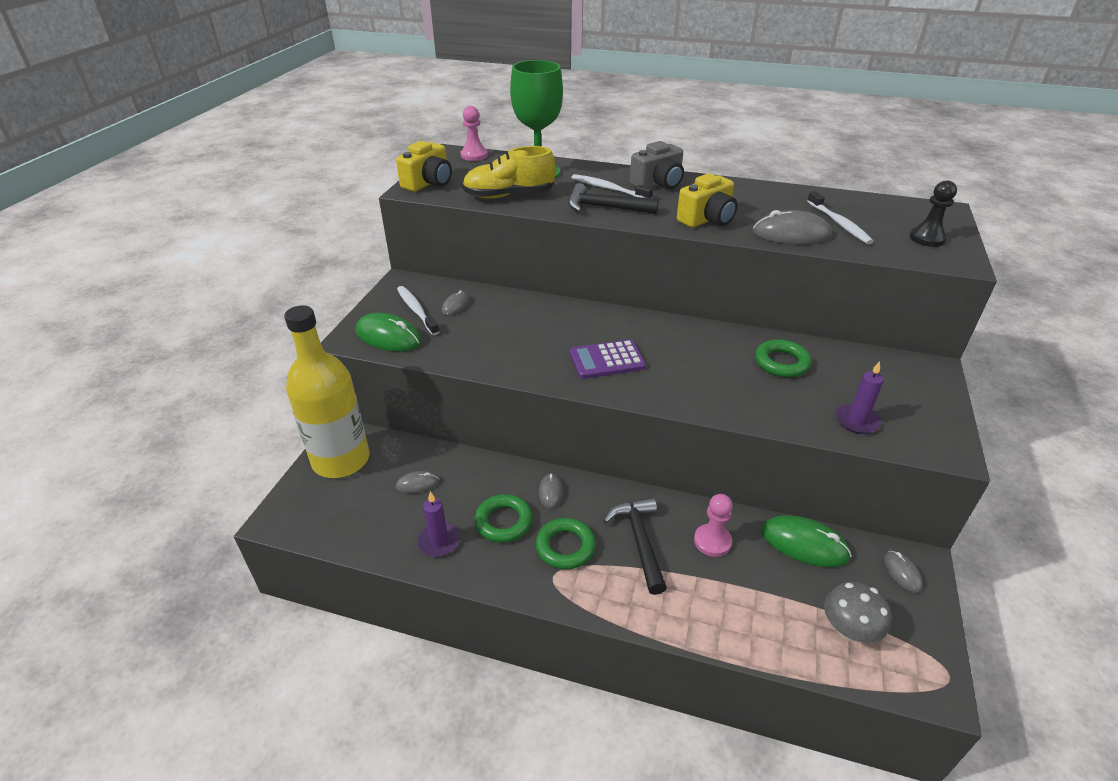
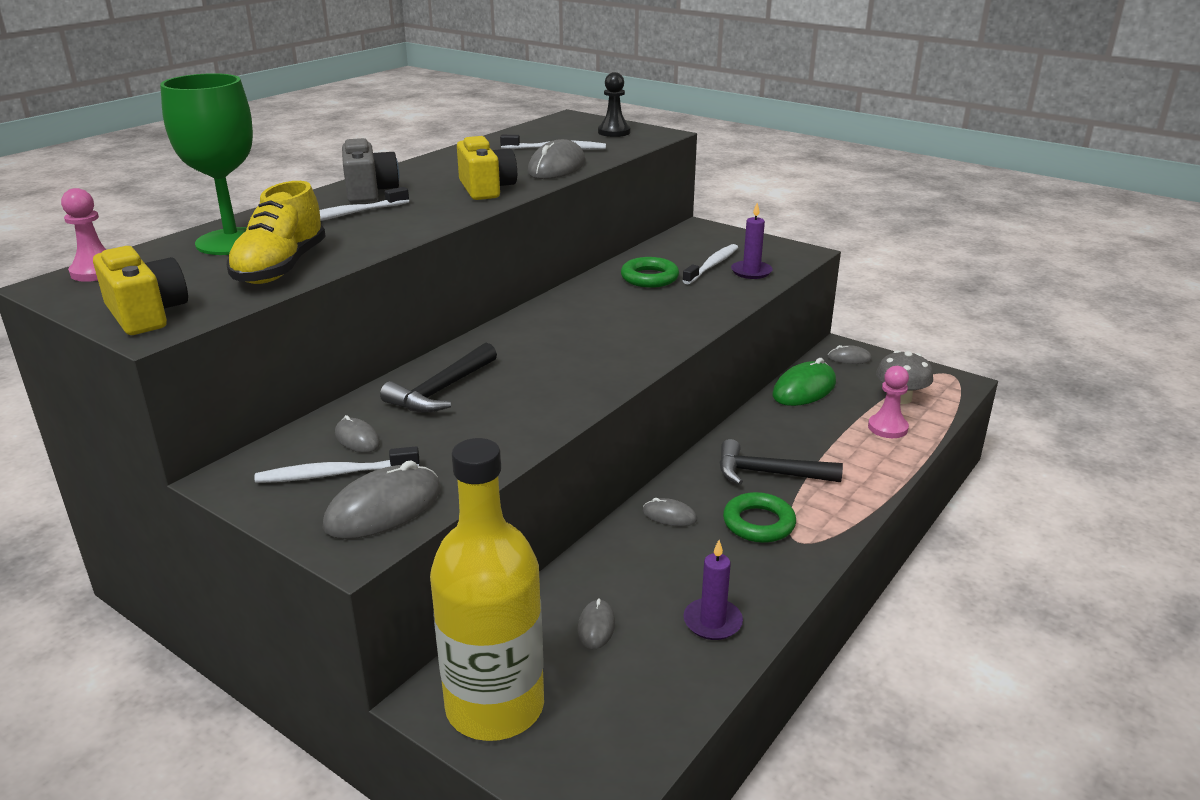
camera: 70 degrees left, 10 degrees down
green mouse [356,313,422,352] -> grey mouse [322,460,441,539]
green ring [474,494,533,543] -> none
black hammer [568,183,659,214] -> black hammer moved to [380,343,497,413]
purple calculator [570,339,646,379] -> none
pink pawn [694,494,733,557] -> pink pawn moved to [868,366,909,438]
none -> white toothbrush [682,244,738,284]

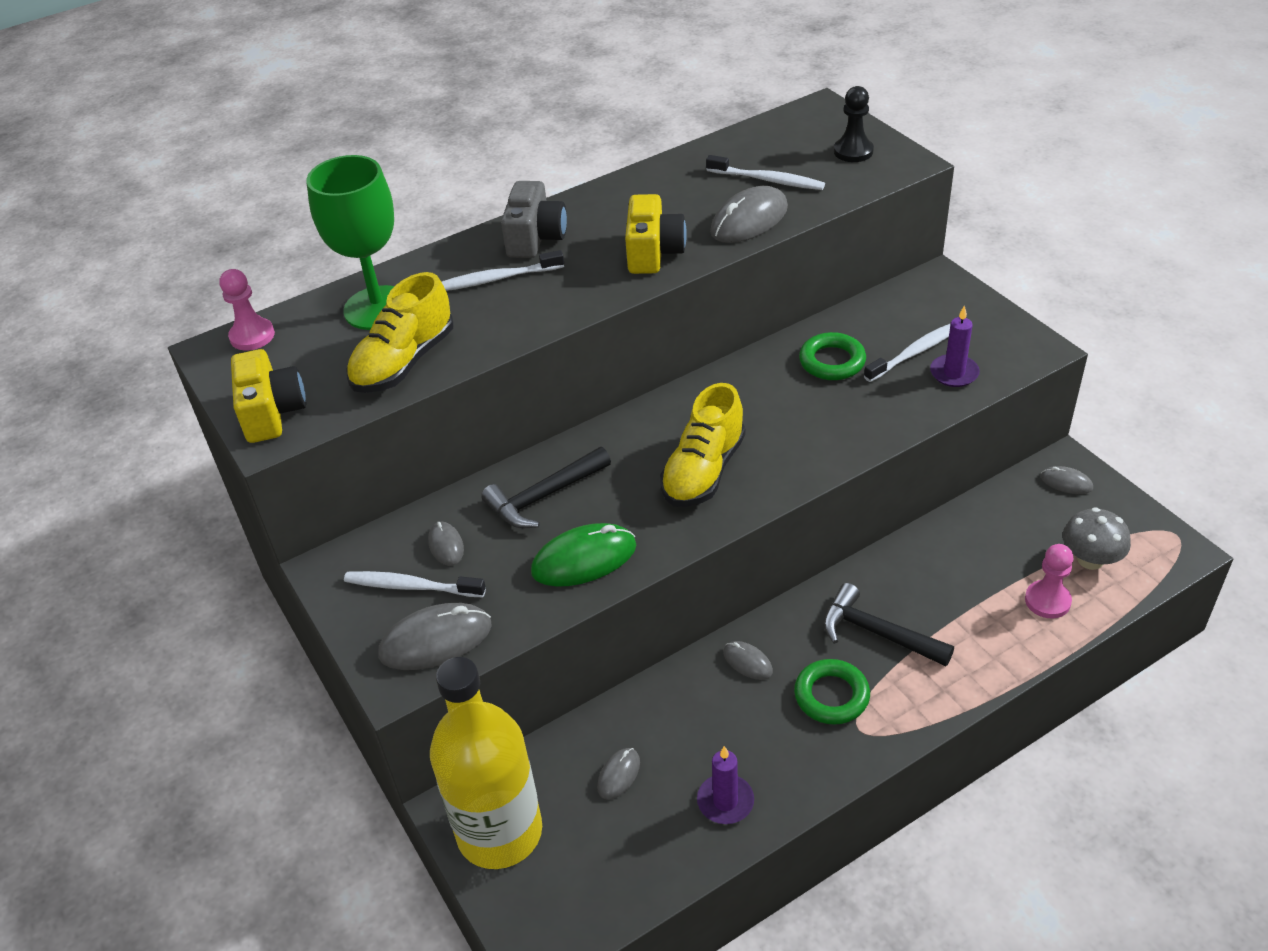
camera: 25 degrees right, 15 degrees up
green mouse [773,358,836,406] -> green mouse moved to [531,523,636,587]
none -> yellow shoe [660,383,745,507]

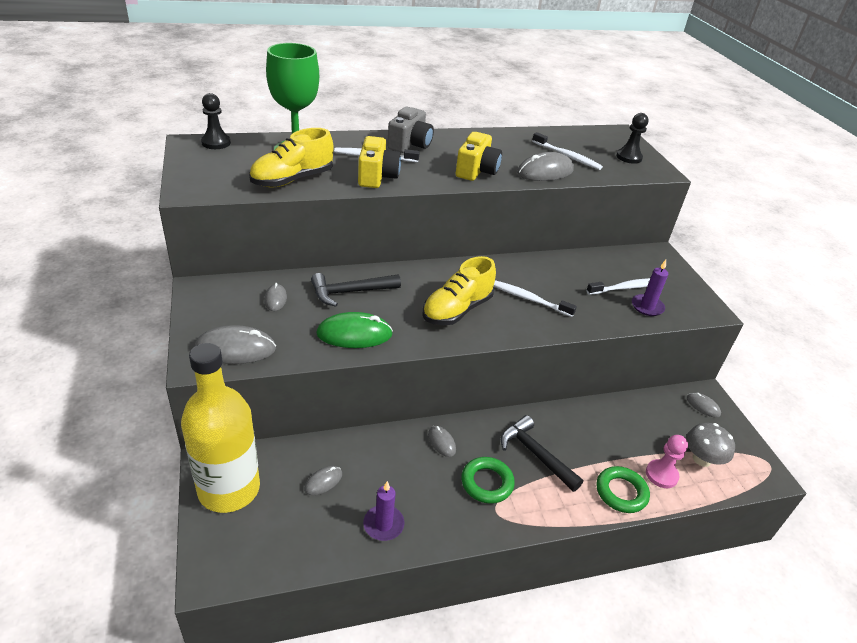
camera: 10 degrees right, 5 degrees down
pink pawn [219,269,275,351] -> black pawn [201,93,231,149]
yellow camera [231,349,306,443] -> yellow camera moved to [358,136,401,188]
white toothbrush [344,571,486,597] -> white toothbrush moved to [494,280,577,317]
green ring [799,332,866,380] -> green ring moved to [596,466,650,513]

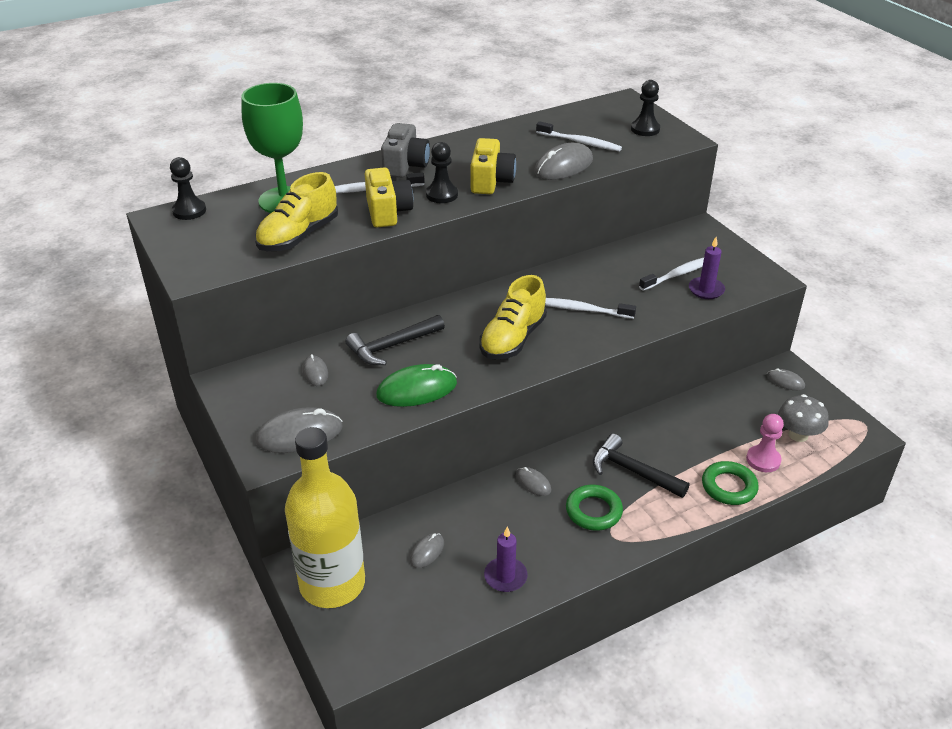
camera: 10 degrees left, 0 degrees up
none -> black pawn [426,142,458,203]

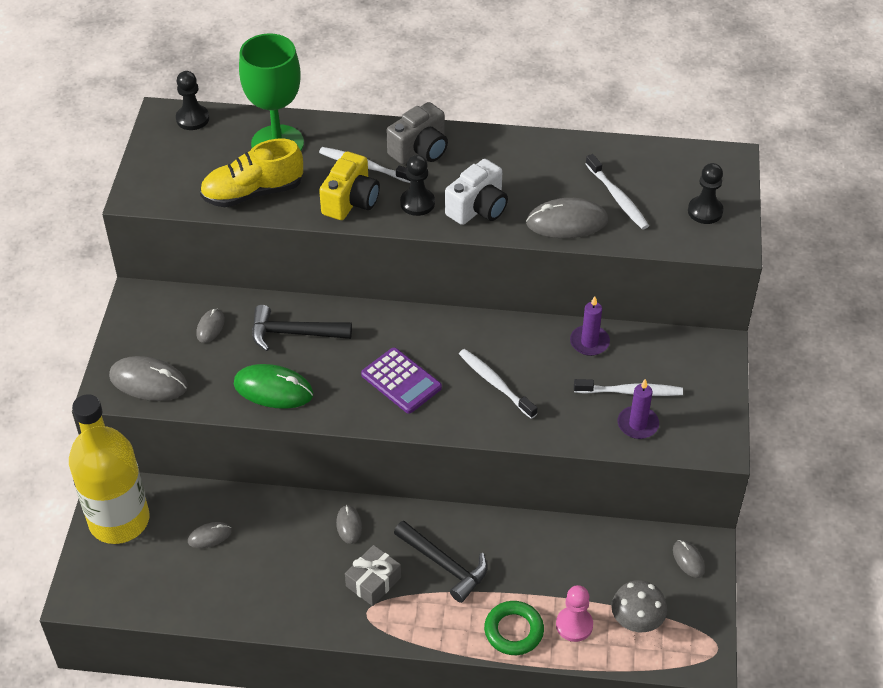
camera: 35 degrees right, 10 degrees up
yellow camera [471,138,516,194] -> white camera [445,159,508,225]
yellow shoe [479,275,547,360] -> purple calculator [361,348,442,414]
purple candle [484,527,528,592] -> purple candle moved to [570,296,610,356]
green ring [566,485,623,531] -> grey gift [345,545,401,606]
black hammer [593,434,689,498] -> black hammer turned 150 degrees clockwise [394,521,487,603]

